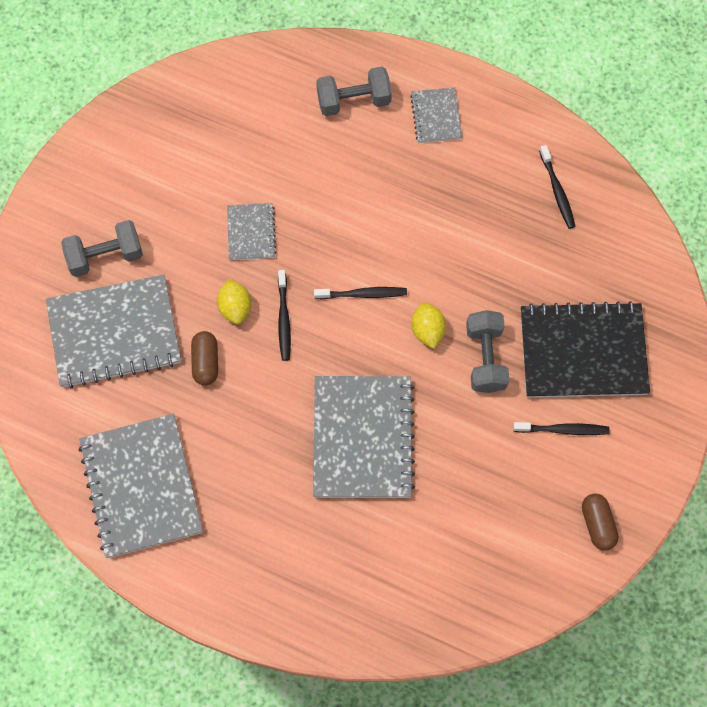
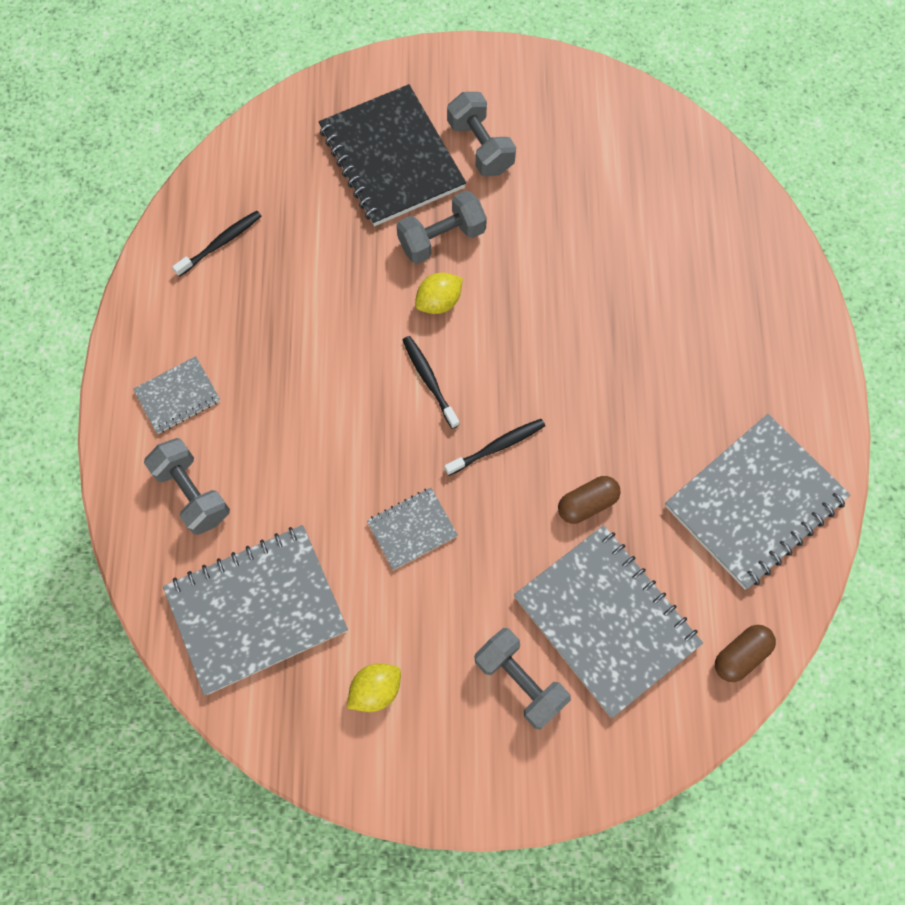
camera: 115 degrees left, 0 degrees up
yellow lemon [217,278,251,324] -> yellow lemon moved to [347,663,401,712]
grey notebook [313,376,415,498] -> grey notebook moved to [163,525,348,695]
black toothbrush [513,422,610,435] -> grey dumbbell [447,92,516,176]
brown capsule [582,494,619,551] -> brown capsule moved to [715,625,776,682]

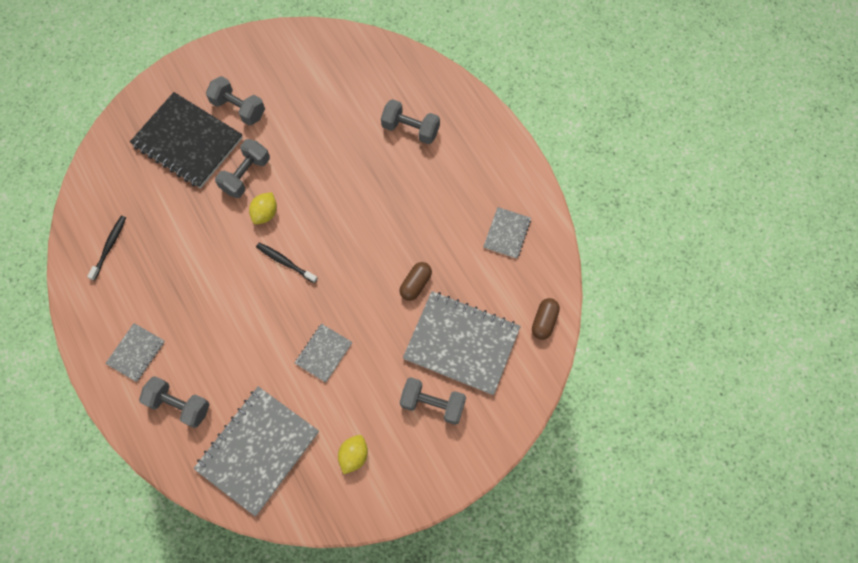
camera: 30 degrees left, 0 degrees up
black toothbrush [444,419,545,476] -> none
grey notebook [665,414,850,589] -> grey notebook [483,207,531,258], size x0.50
none -> grey dumbbell [381,99,440,145]

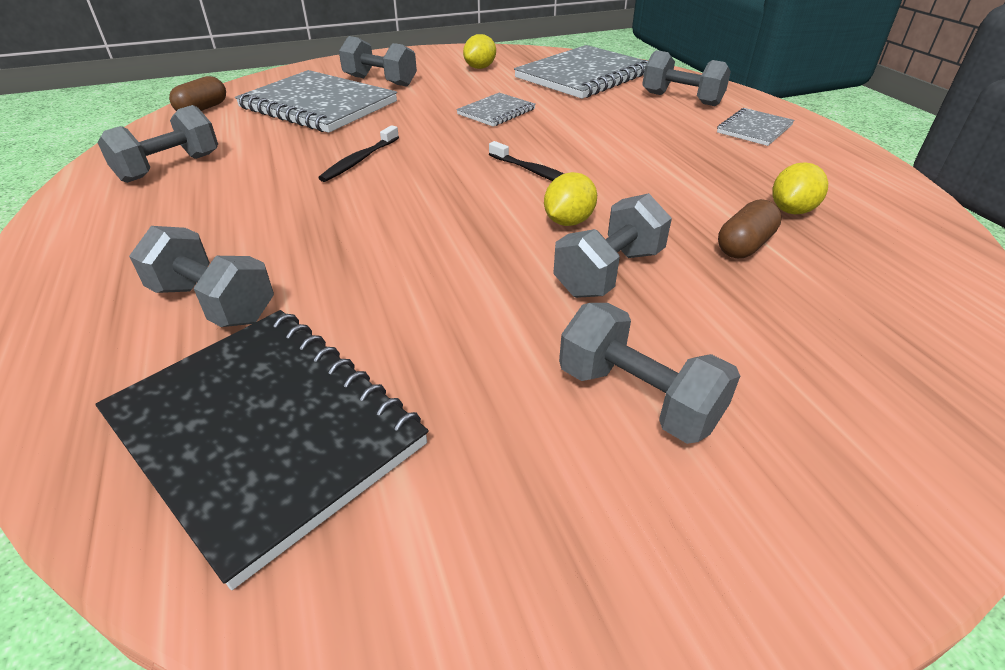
camera: 170 degrees left, 30 degrees down
black toothbrush [87,216,126,281] -> black toothbrush moved to [318,125,399,182]
black notebook [130,92,243,188] -> black notebook moved to [95,310,428,590]
brown capsule [400,262,432,301] -> brown capsule moved to [718,199,782,258]
grey notebook [483,207,531,258] -> grey dumbbell [97,105,218,183]
none -> yellow lemon [772,162,828,214]

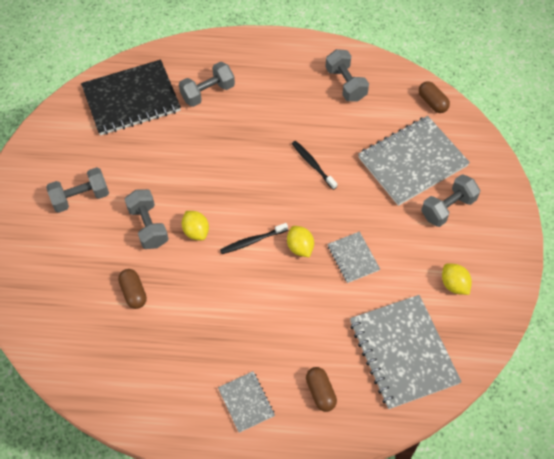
camera: 115 degrees right, 20 degrees up
grey dumbbell [642,50,731,106] -> brown capsule [306,367,337,412]
yellow lemon [772,162,828,214] -> yellow lemon moved to [287,226,314,257]

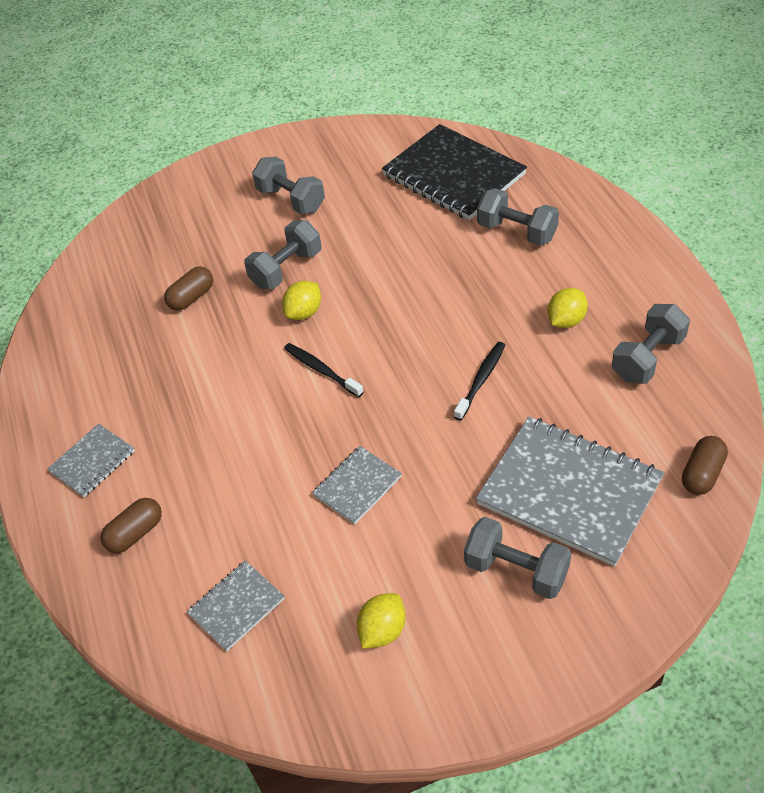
camera: 70 degrees right, 10 degrees down
yellow lemon [287,226,314,257] -> yellow lemon moved to [548,288,588,328]
grey notebook [350,295,462,409] -> grey notebook [187,561,285,652], size x0.50

